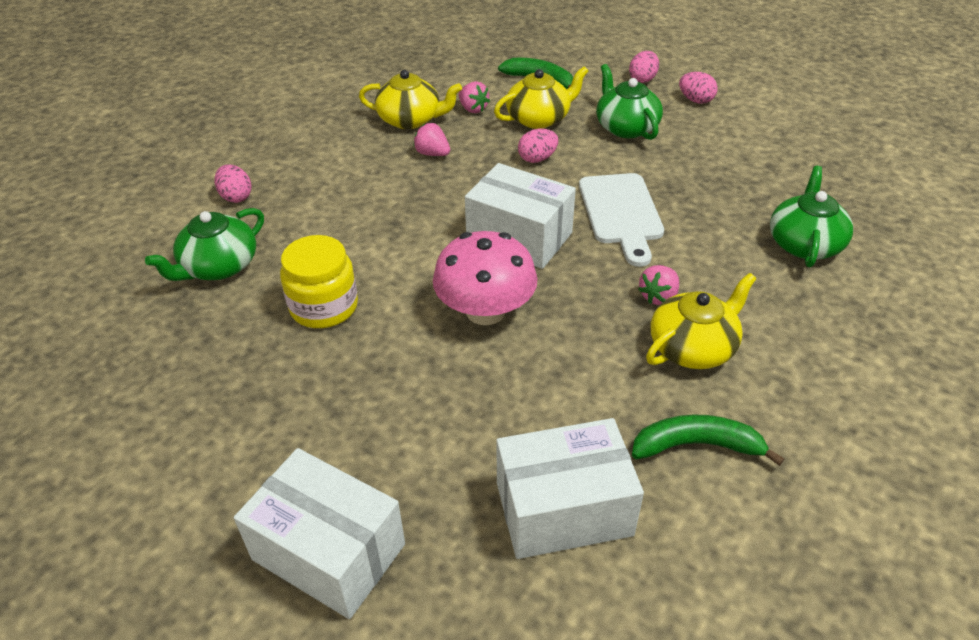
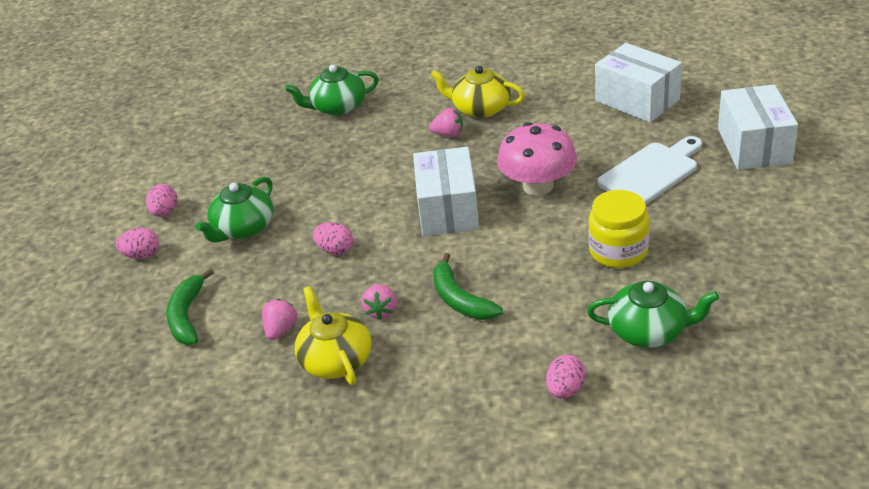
camera: 120 degrees left, 5 degrees down
yellow teapot [494,66,589,129] -> none
white cutting board [579,173,664,267] -> white cutting board moved to [598,136,702,204]
green banana [632,415,784,466] -> green banana moved to [433,253,503,320]

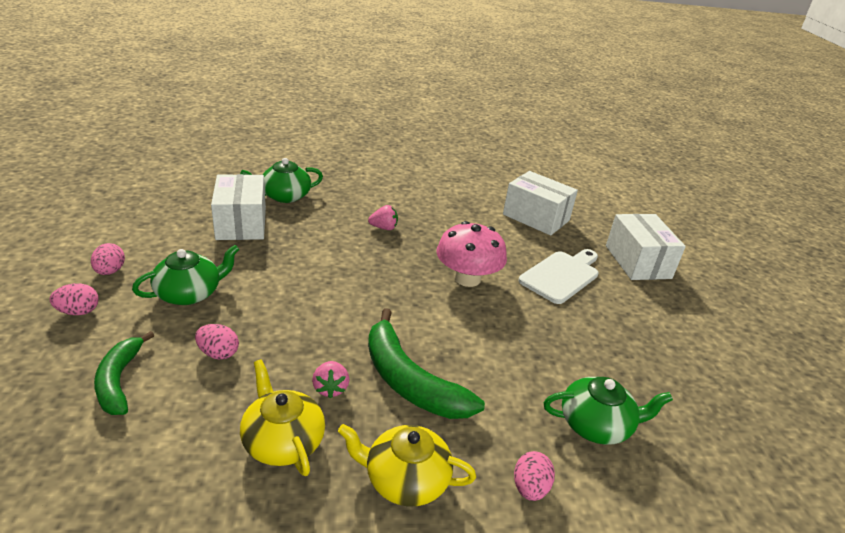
camera: 15 degrees left, 5 degrees down
green teapot [195,177,273,243] -> green teapot turned 150 degrees counterclockwise [132,245,240,305]
pink strawberry [262,299,297,340] -> none
pink egg [313,222,353,255] -> pink egg moved to [195,324,239,360]
white box [413,147,479,236] -> white box moved to [211,174,266,240]
yellow teapot [431,66,525,118] -> yellow teapot moved to [338,424,476,507]
green banana [433,253,503,320] -> green banana [368,308,485,419], size x1.56
yellow jar [588,190,649,268] -> none

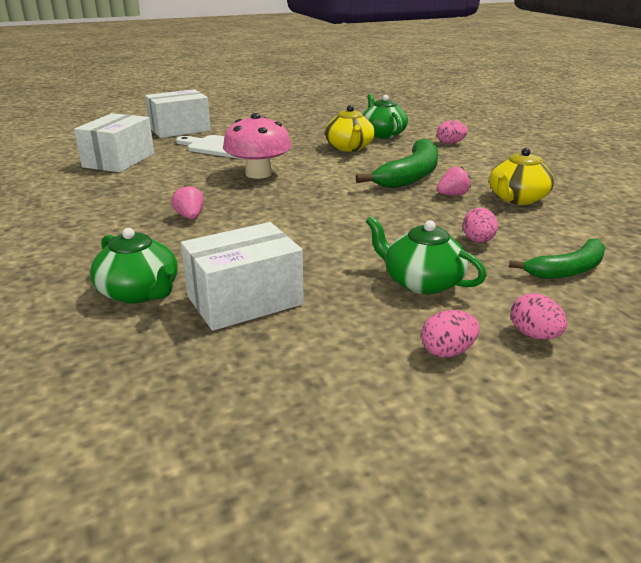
camera: 105 degrees left, 5 degrees down
yellow teapot [338,424,476,507] -> yellow teapot moved to [325,105,375,152]

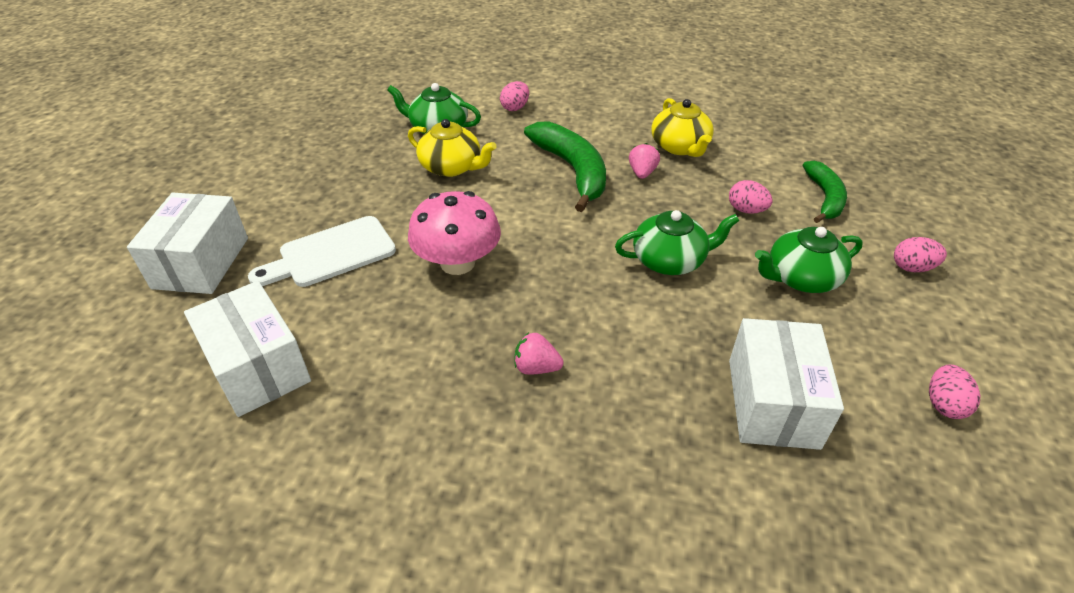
camera: 55 degrees left, 15 degrees up
green teapot [90,228,177,304] -> green teapot moved to [615,210,739,275]
pink egg [421,310,480,358] -> pink egg moved to [929,365,981,419]

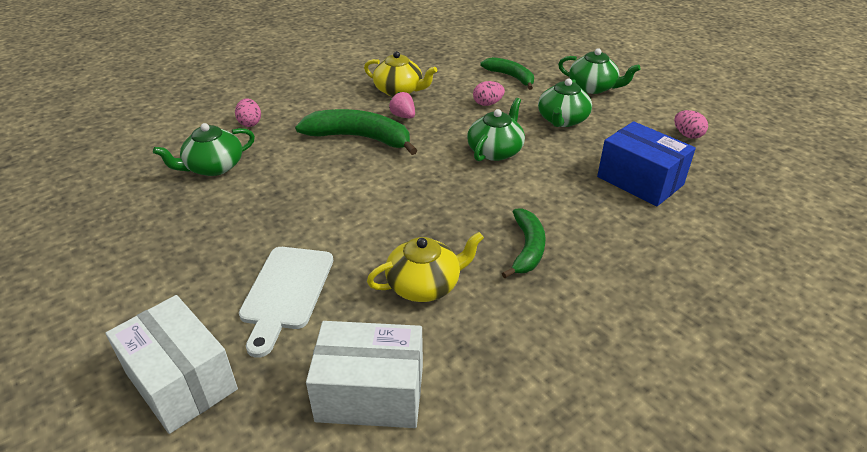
camera: 50 degrees left, 5 degrees down
yellow teapot [408,119,497,177] -> yellow teapot moved to [367,232,484,302]
pink mushroom [408,191,501,275] -> none
pink strawberry [514,332,564,375] -> green banana [502,208,546,278]
white box [729,318,844,450] -> blue box [597,121,696,206]
pink egg [894,237,947,272] -> green teapot [558,48,640,94]

